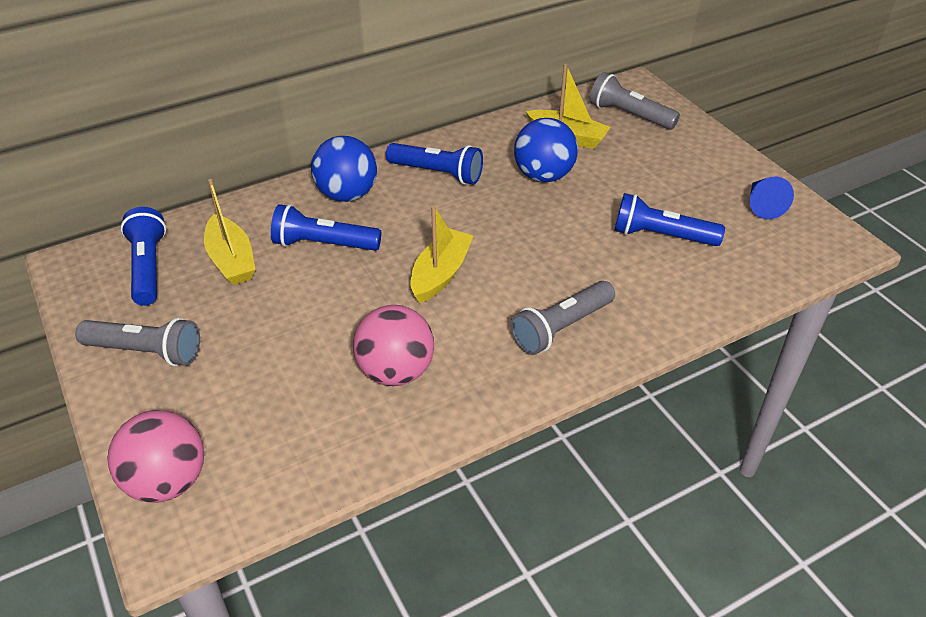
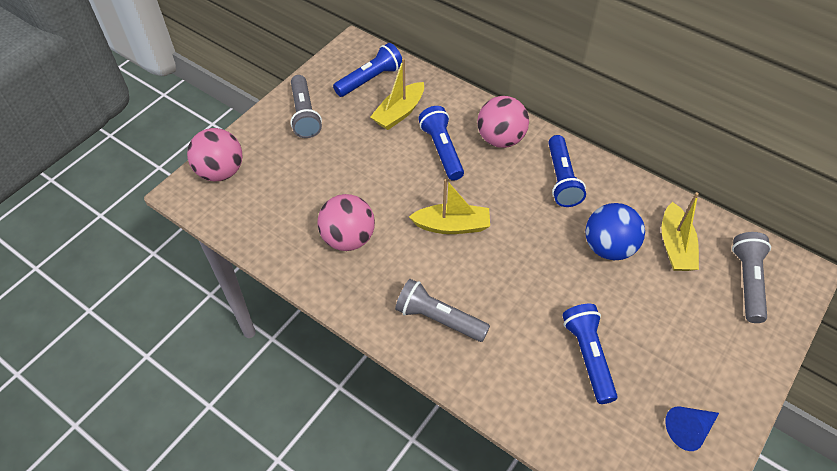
camera: 65 degrees right, 10 degrees up
blue ball [311,136,377,202] -> pink ball [477,96,529,148]

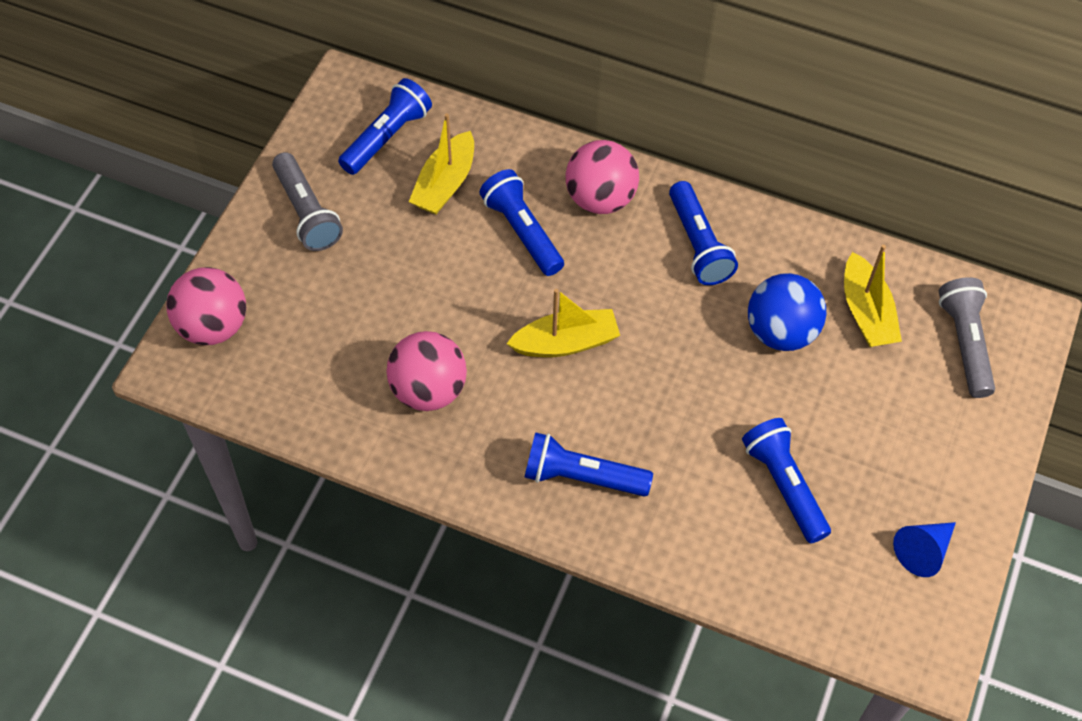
camera: 15 degrees left, 5 degrees up
grey flashlight [395,279,490,342] -> blue flashlight [524,432,653,496]

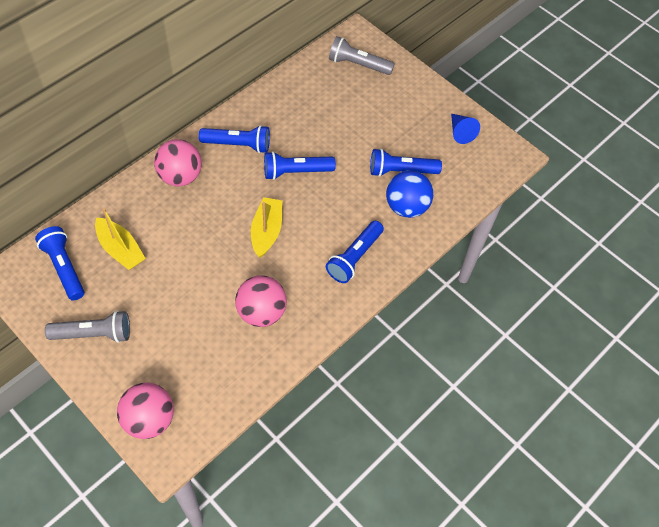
camera: 70 degrees left, 0 degrees up
blue flashlight [479,169,564,276] -> blue flashlight moved to [264,151,336,180]
blue ball [748,273,826,351] -> blue ball moved to [386,170,433,218]
yellow boat [844,245,902,347] -> none

